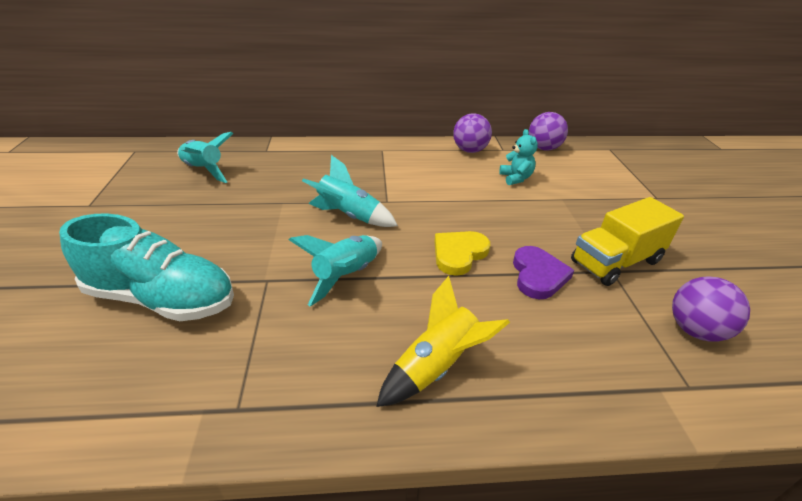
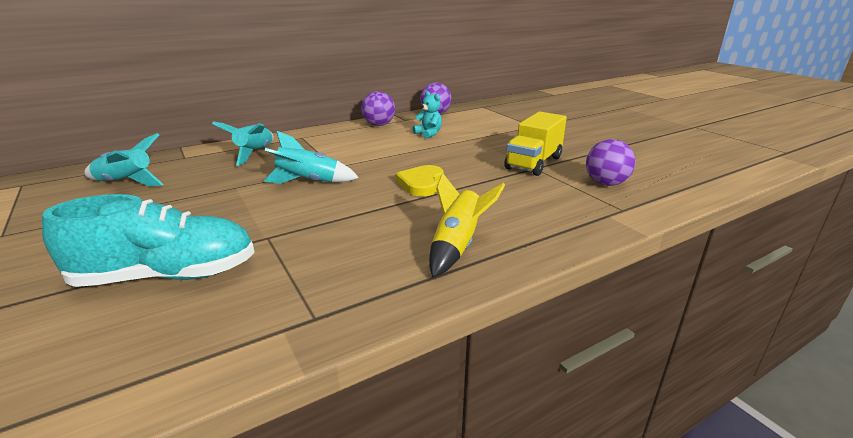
camera: 25 degrees left, 10 degrees down
turquoise rocket [289,235,382,306] -> turquoise rocket moved to [212,122,274,166]
purple heart [513,246,574,299] -> none

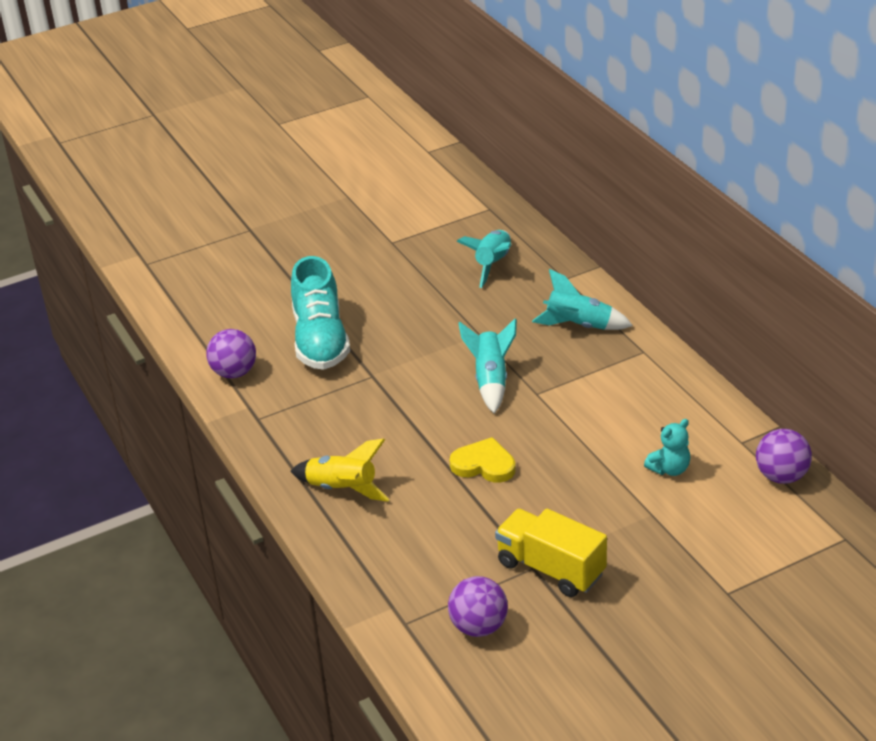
camera: 95 degrees right, 10 degrees up
purple ball [361,91,395,126] -> purple ball moved to [206,329,256,378]

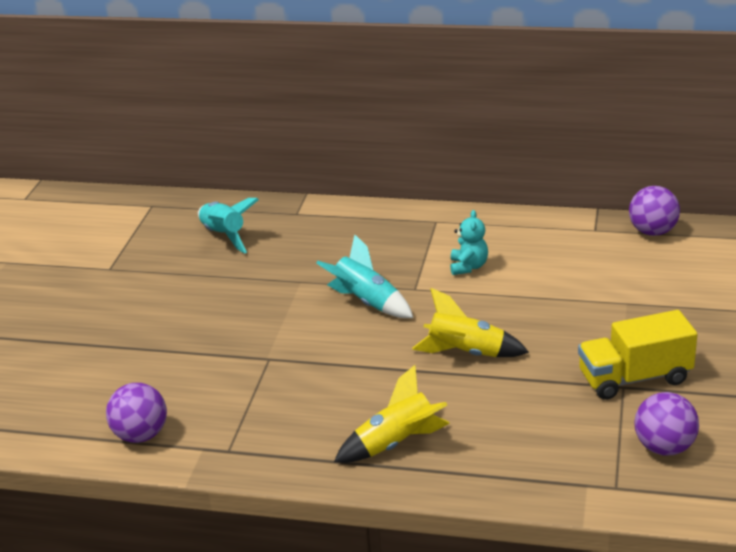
camera: 50 degrees left, 5 degrees down
turquoise shoe [291,256,350,370] -> none
yellow heart [450,437,516,483] -> yellow rocket [412,288,529,357]
turquoise rocket [532,269,633,330] -> none
turquoise teddy bear [644,419,690,476] -> turquoise teddy bear moved to [450,210,488,275]

